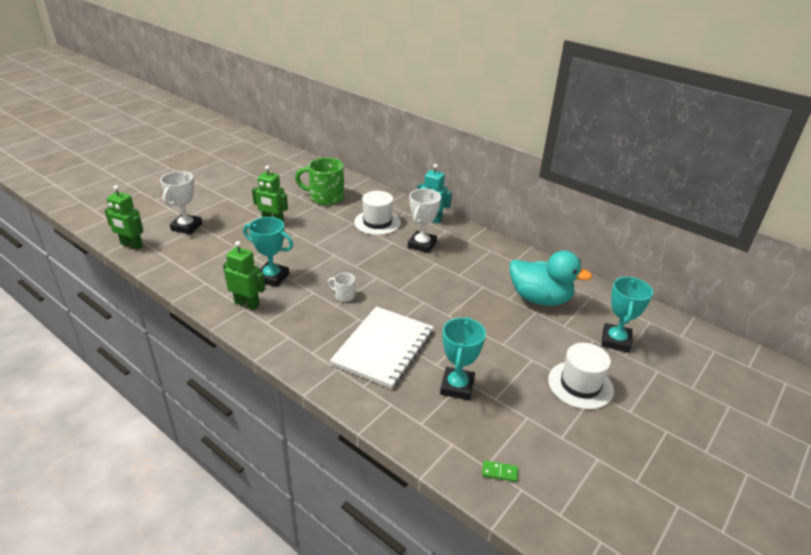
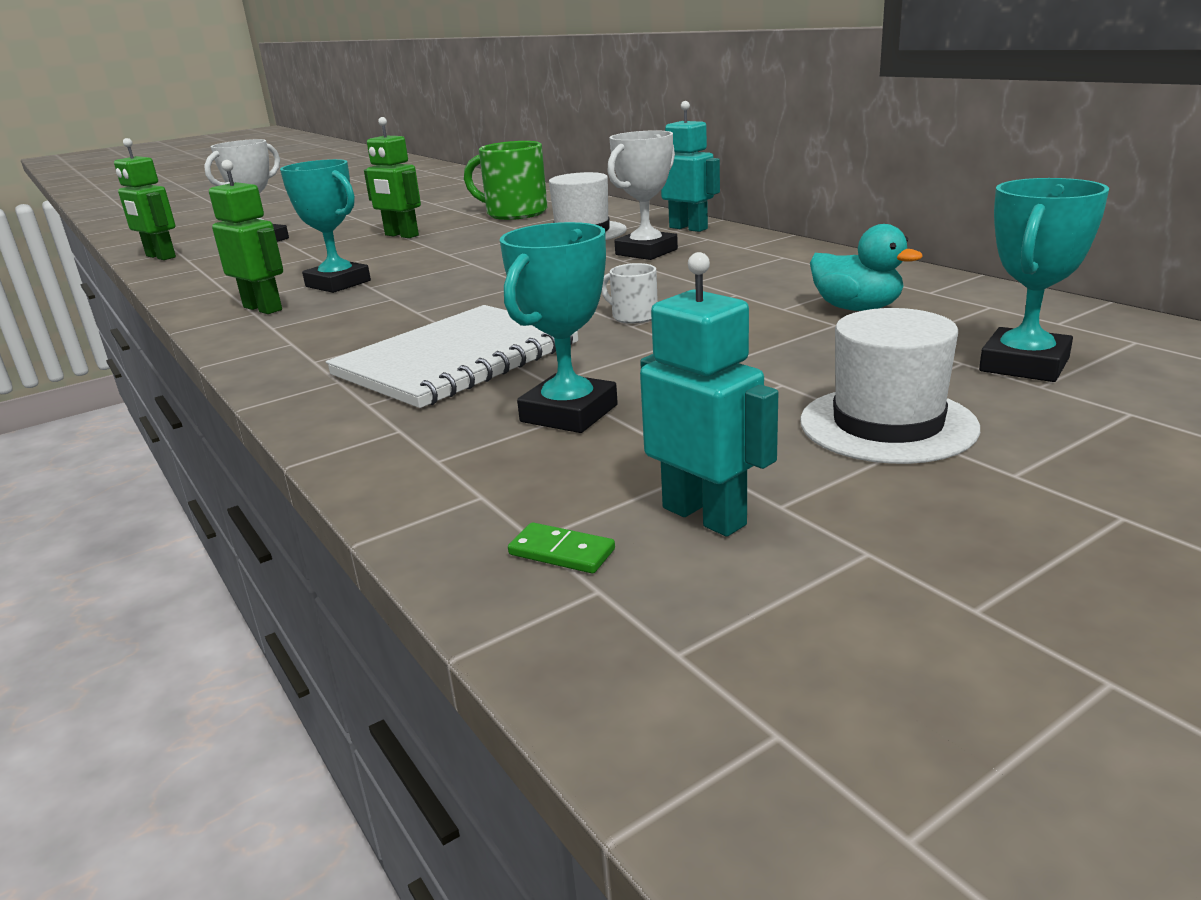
camera: 20 degrees right, 10 degrees down
white mug [328,273,355,302] -> white mug moved to [601,263,658,324]
turquoise duck [509,251,592,306] -> turquoise duck [810,224,923,311], size x0.62
none -> turquoise robot [640,252,778,537]

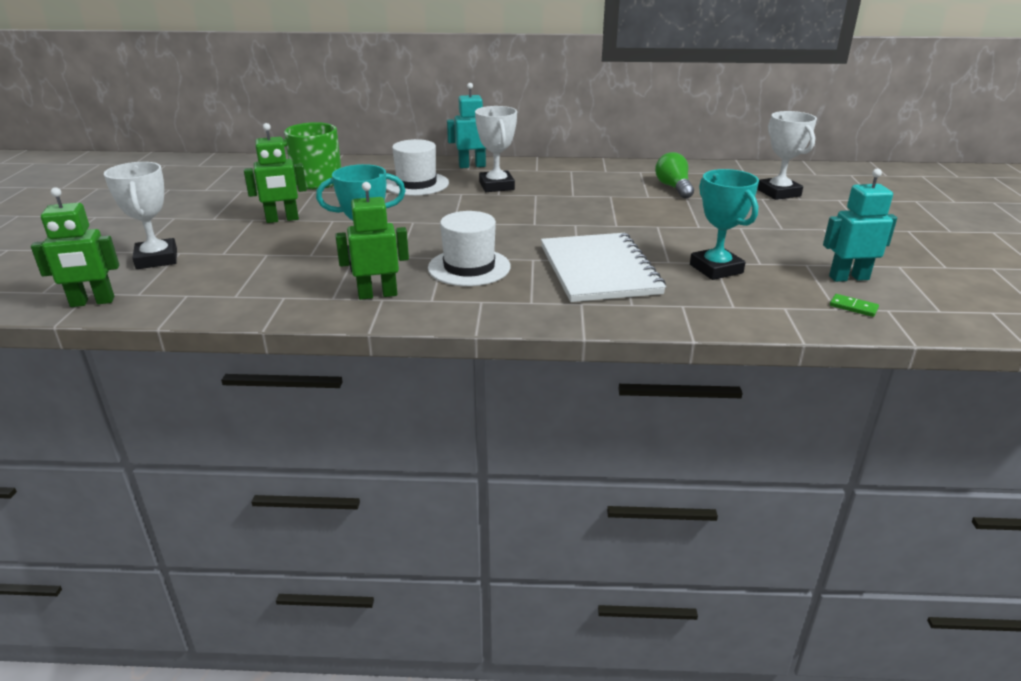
camera: 55 degrees left, 5 degrees up
green domino [508,522,615,574] -> green domino turned 60 degrees clockwise [830,294,879,317]
white mug [601,263,658,324] -> none
white hat [800,308,980,464] -> white hat moved to [428,211,511,286]
turquoise duck [810,224,923,311] -> green light bulb [655,152,694,199]
turquoise trophy [979,178,1109,382] -> white trophy [757,111,817,200]

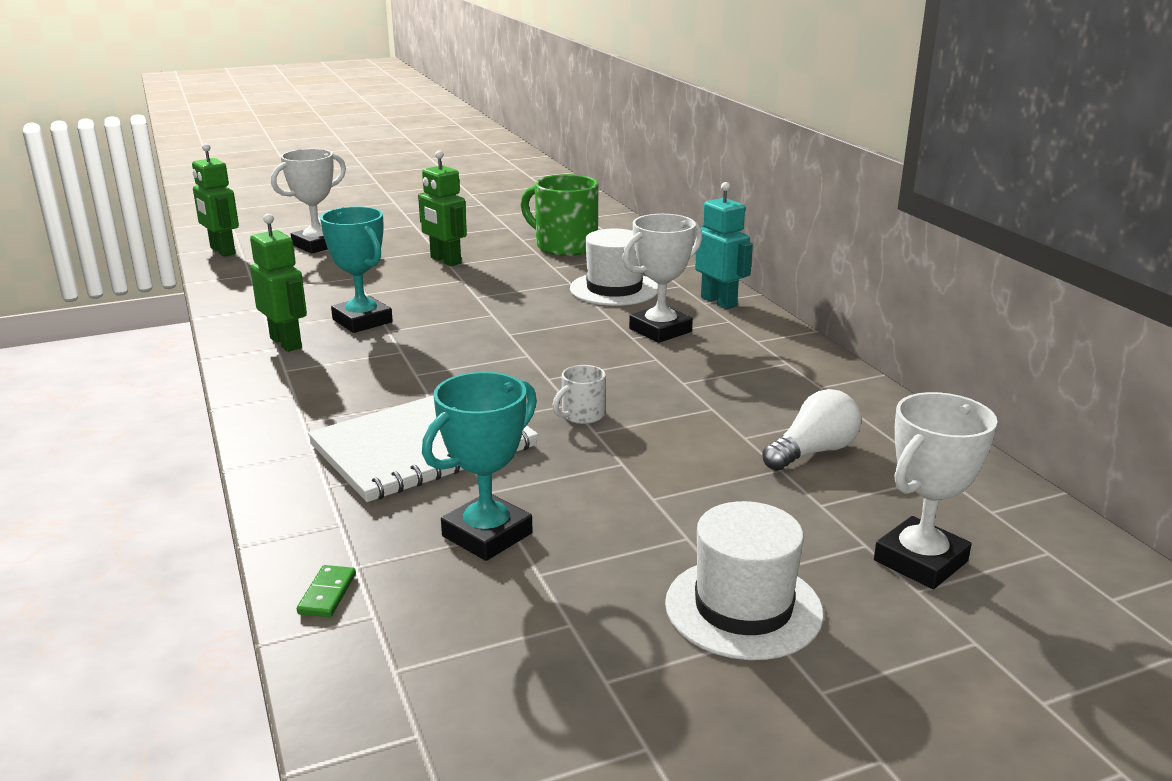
camera: 65 degrees right, 5 degrees down
white hat [428,211,511,286] -> white hat moved to [665,501,824,660]
green light bulb [655,152,694,199] -> white light bulb [762,389,861,471]
turquoise robot [823,169,897,282] -> none
green domino [830,294,879,317] -> green domino moved to [297,565,356,617]
none -> white mug [552,365,606,424]

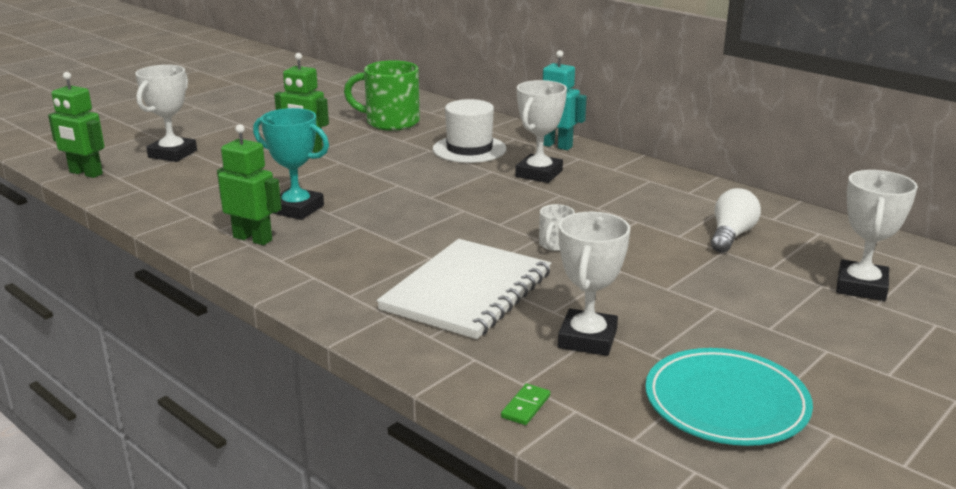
camera: 25 degrees left, 0 degrees up
green domino [297,565,356,617] -> green domino turned 45 degrees clockwise [501,384,550,425]
turquoise trophy [422,372,537,561] -> white trophy [558,212,631,356]
white hat [665,501,824,660] -> none
none -> turquoise plate [645,348,813,446]

